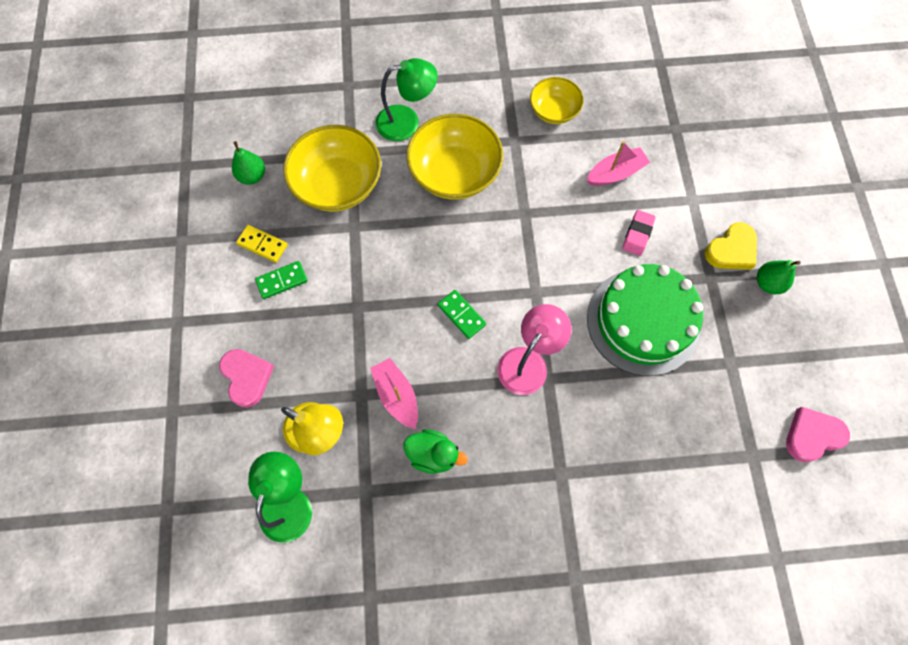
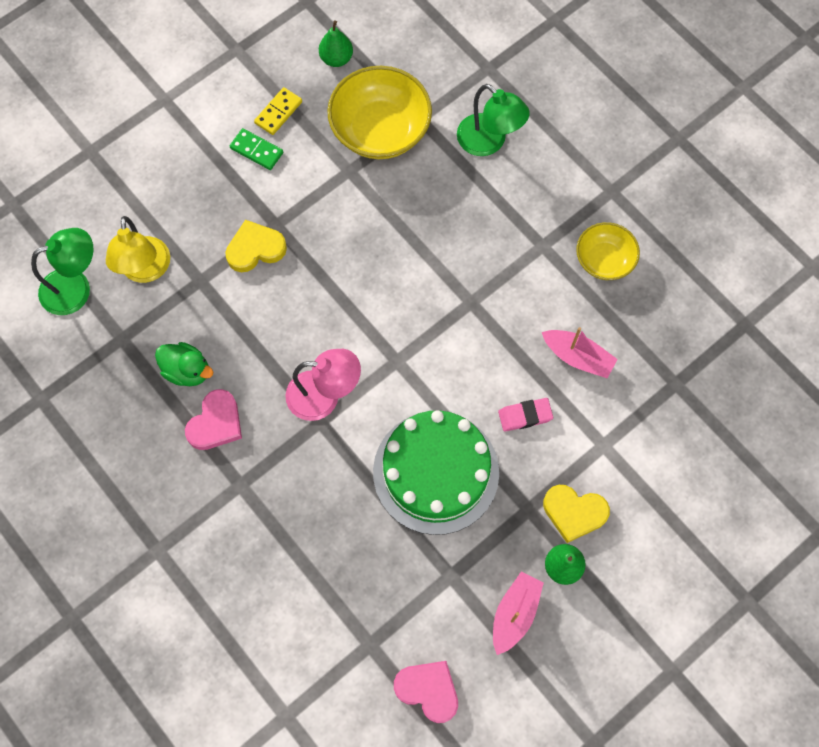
camera: 55 degrees right, 0 degrees up
pink heart [219,349,274,408] -> pink heart moved to [185,389,242,450]
yellow domino [236,225,288,263] -> yellow domino turned 45 degrees clockwise [254,87,302,135]
pink boat [370,358,418,429] -> pink boat moved to [493,572,544,655]
green duck [403,429,468,474] -> green duck turned 45 degrees counterclockwise [155,342,213,386]
yellow bowl [406,114,503,200] -> none
green domino [438,290,486,339] -> none
none -> yellow heart [225,220,287,272]

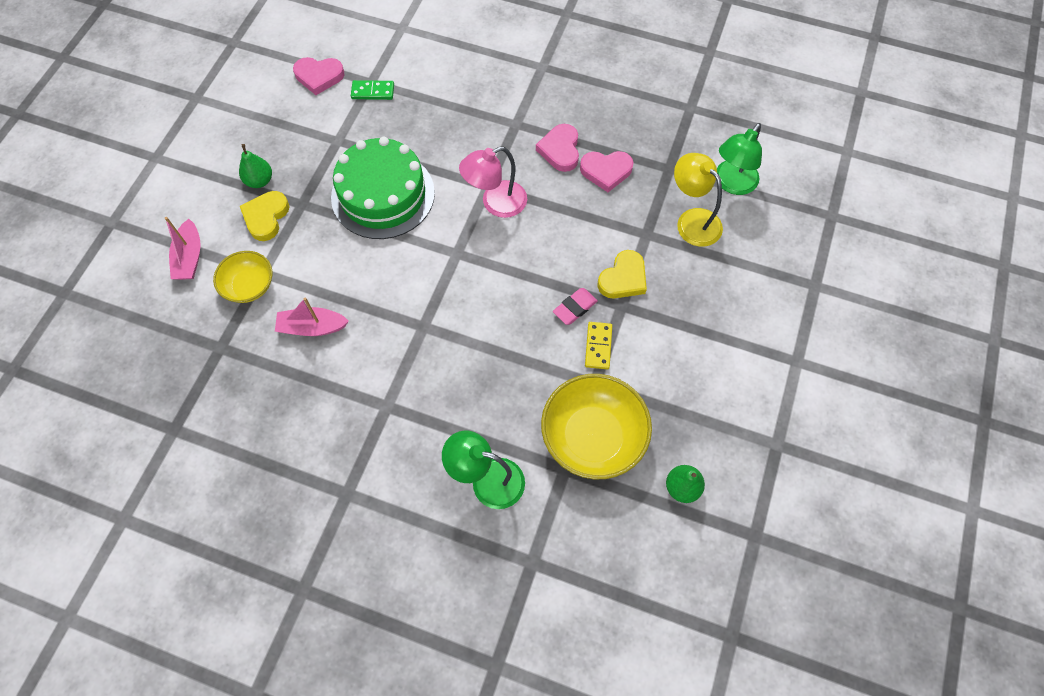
camera: 150 degrees right, 5 degrees down
green duck [155,342,213,386] -> pink heart [580,151,634,192]
green domino [230,128,283,170] -> green domino moved to [351,80,394,100]
yellow domino [254,87,302,135] -> yellow domino moved to [585,322,612,369]
pink boat [493,572,544,655] -> pink boat moved to [165,217,200,280]
pink eraser [498,398,553,432] -> pink eraser moved to [553,288,598,325]
yellow heart [543,485,610,543] -> yellow heart turned 60 degrees counterclockwise [240,191,290,241]
yellow bowl [576,222,640,280] -> yellow bowl moved to [213,251,272,303]

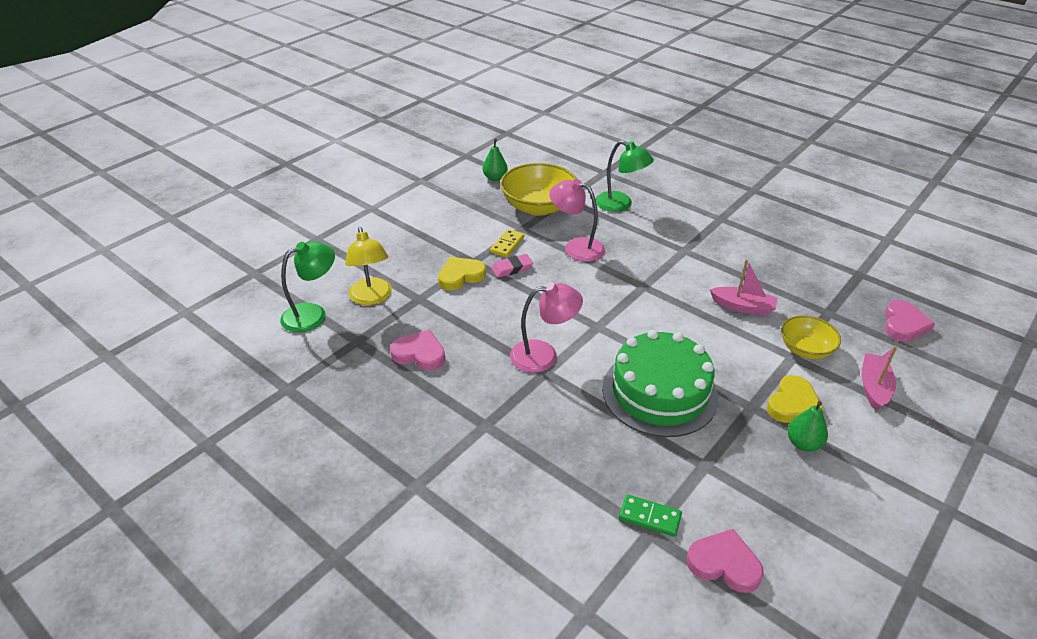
camera: 160 degrees left, 25 degrees down
pink heart [536,124,579,172] -> pink heart moved to [885,300,935,342]
none -> pink lamp [549,179,605,262]

